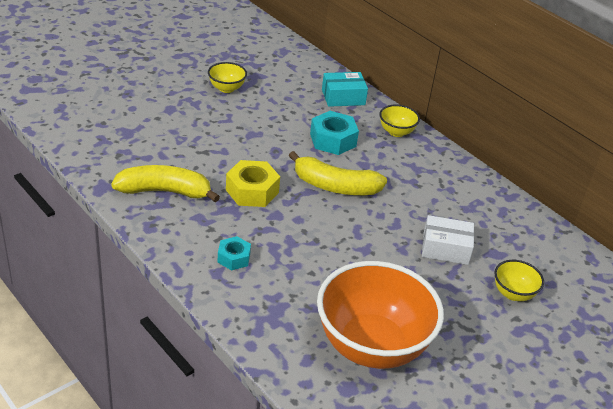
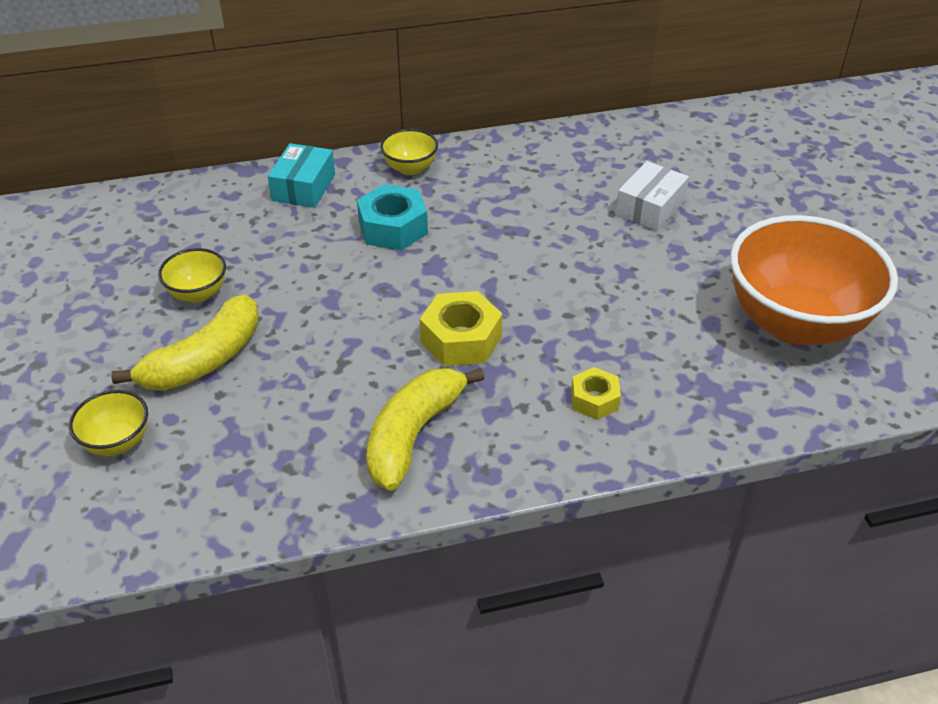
camera: 60 degrees left, 5 degrees up
turquoise nut [217,236,251,270] -> yellow nut [571,367,621,420]
yellow banana [289,151,387,195] -> yellow banana moved to [111,294,259,391]
yellow bowl [494,260,544,301] -> yellow bowl moved to [69,390,148,456]

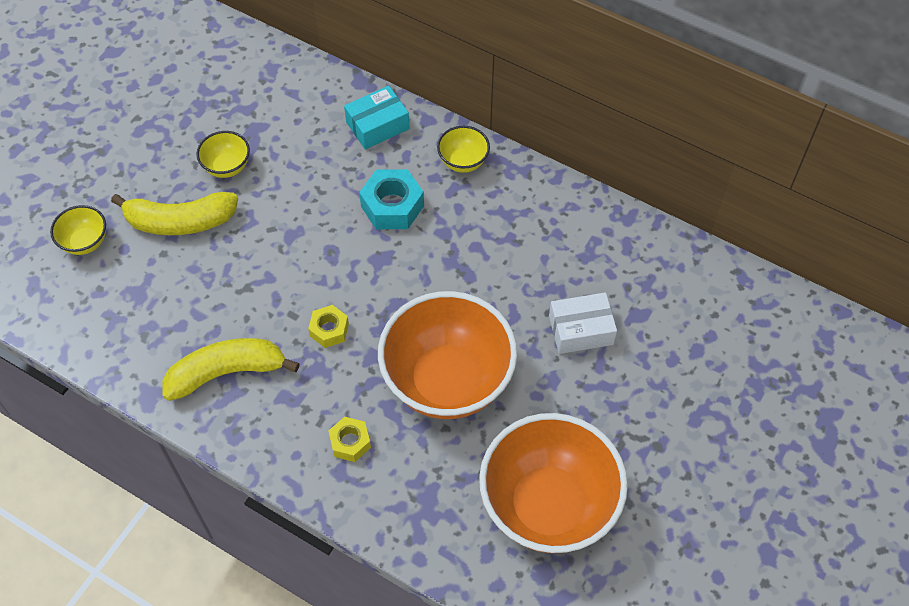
camera: 45 degrees right, 15 degrees up
yellow nut [420,291,502,366] -> yellow nut [308,305,349,348], size x0.61
none -> orange bowl [378,291,517,419]

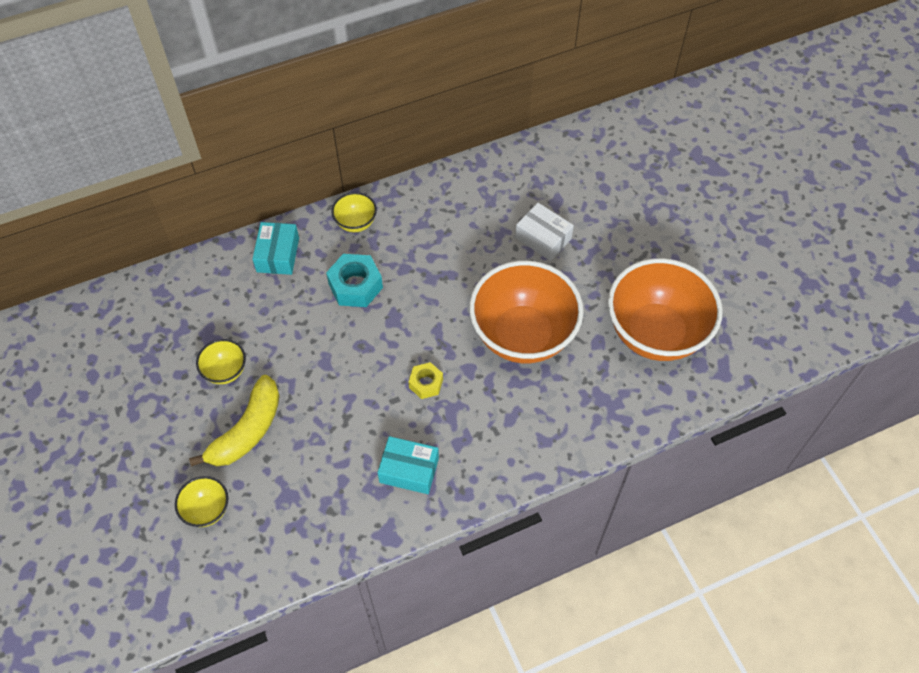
camera: 55 degrees left, 0 degrees up
yellow banana [162,338,300,401] -> turquoise box [377,436,439,494]
yellow nut [329,417,371,462] -> none
white box [549,292,617,354] -> white box turned 75 degrees counterclockwise [515,203,574,261]

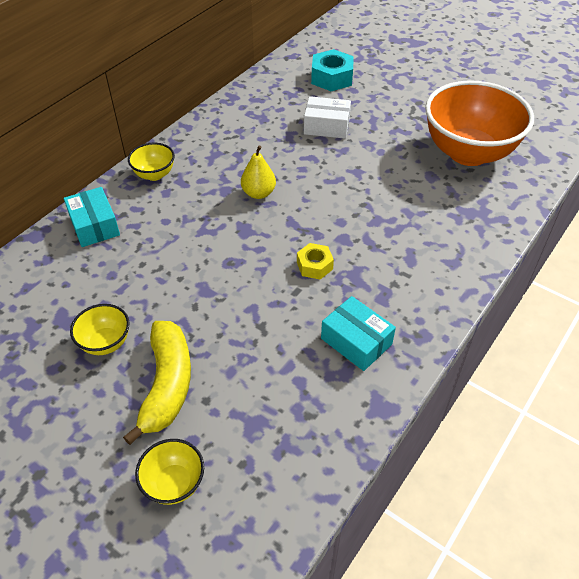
camera: 30 degrees left, 10 degrees down
turquoise nut [326,254,383,307] -> turquoise nut moved to [311,49,354,91]
turquoise box [377,436,439,494] -> turquoise box turned 60 degrees clockwise [321,296,396,371]
orange bowl [469,261,584,363] -> none
none -> yellow pear [241,145,276,199]

